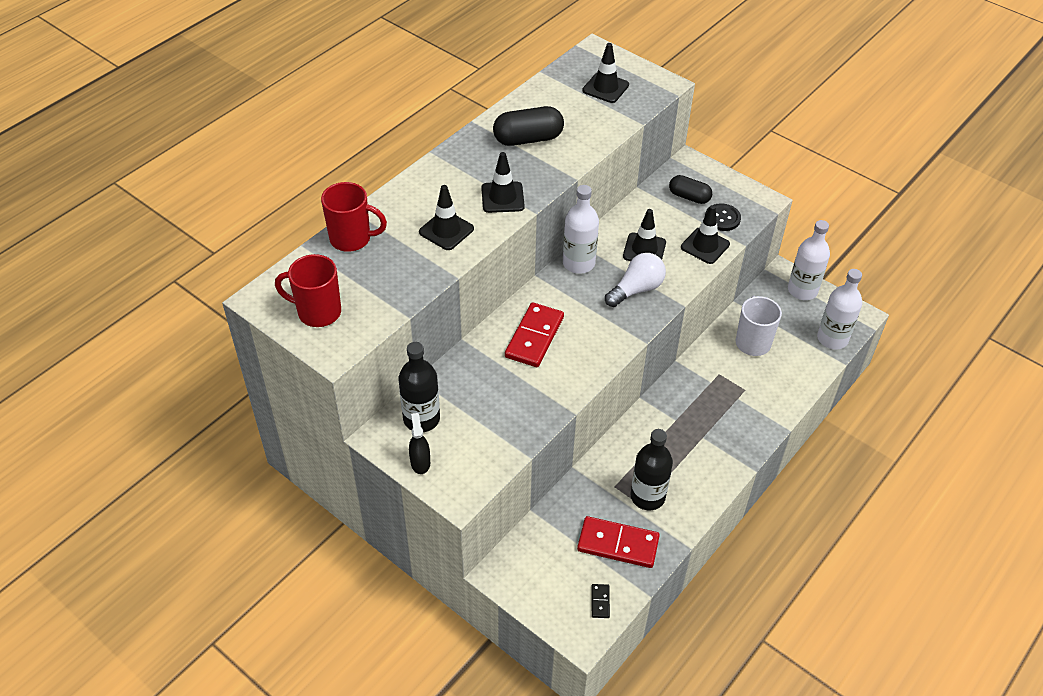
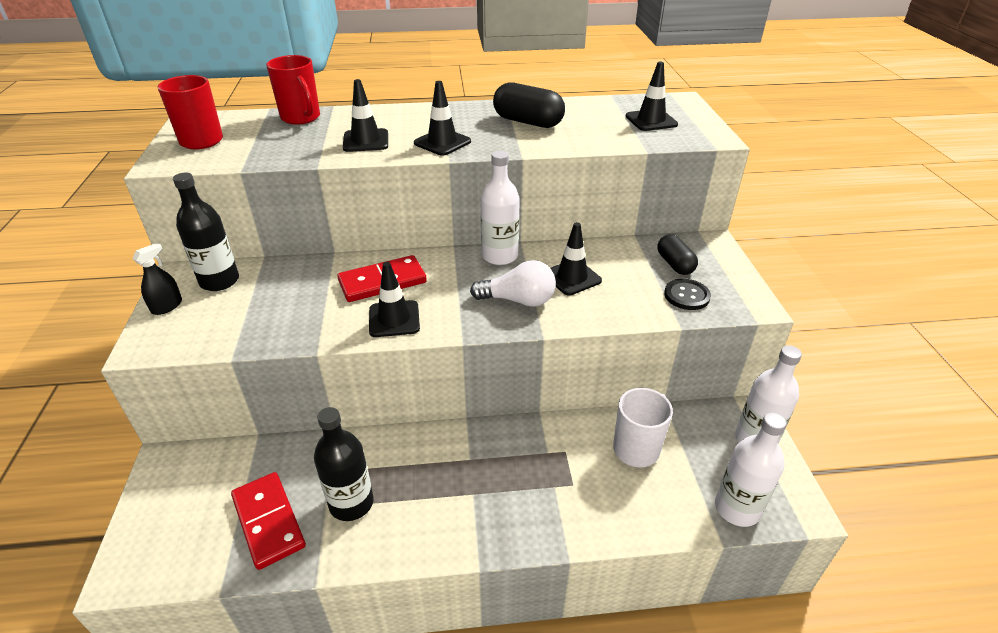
camera: 45 degrees right, 10 degrees down
black domino [592,584,610,618] -> none
black traffic cone [681,205,730,264] -> black traffic cone moved to [369,262,420,337]

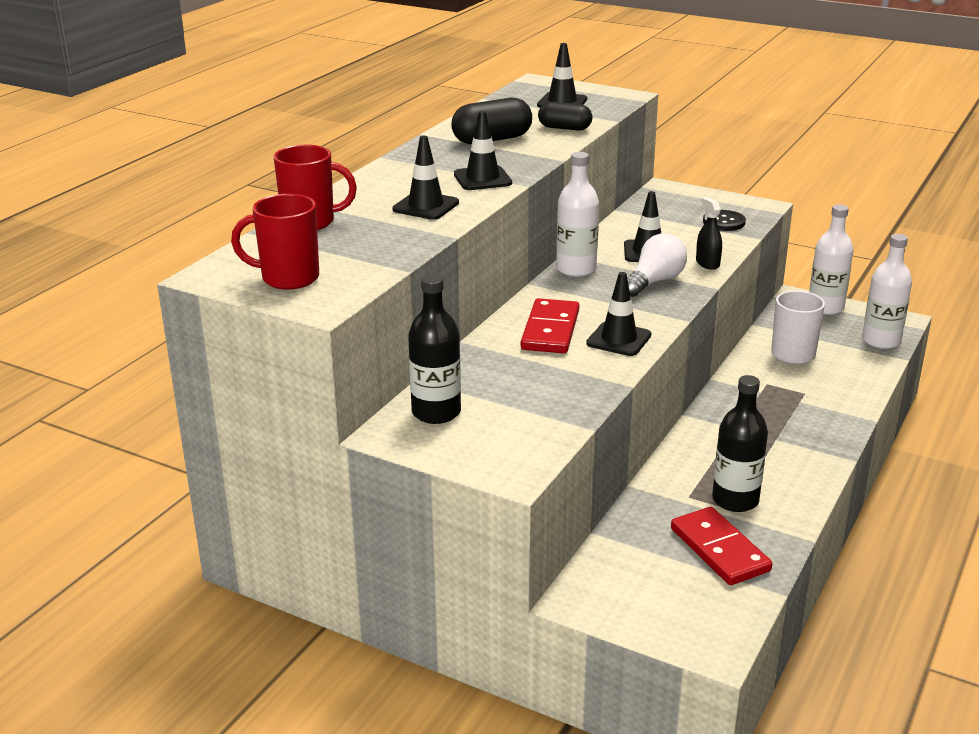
camera: 55 degrees left, 10 degrees down
black spray bottle [132,243,182,315] -> black spray bottle moved to [696,197,722,270]
red domino [231,472,306,570] -> red domino turned 60 degrees clockwise [671,507,772,585]
black capsule [658,234,698,275] -> black capsule moved to [538,102,592,131]

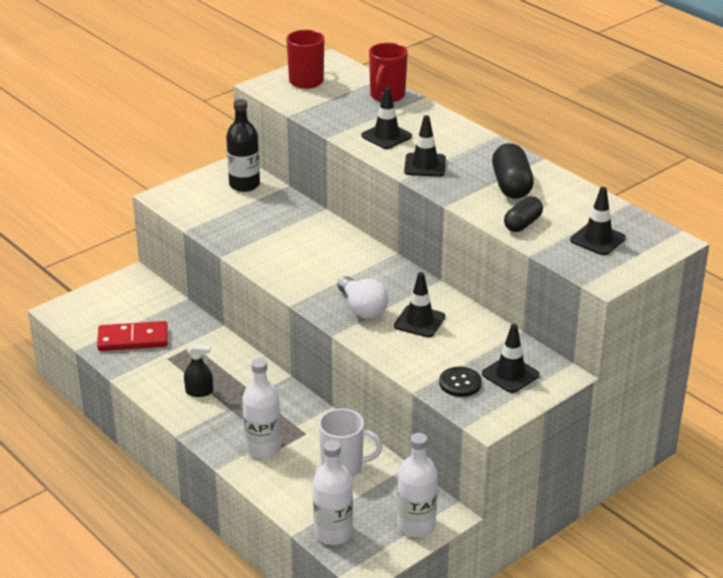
camera: 110 degrees right, 5 degrees up
red domino [521,298,579,353] -> none
white bottle [556,152,599,277] -> white bottle moved to [242,358,281,458]
black traffic cone [586,272,651,356] -> black traffic cone moved to [482,324,540,393]
black spray bottle [696,197,722,270] -> black spray bottle moved to [184,344,213,397]
black bottle [712,375,768,512] -> none

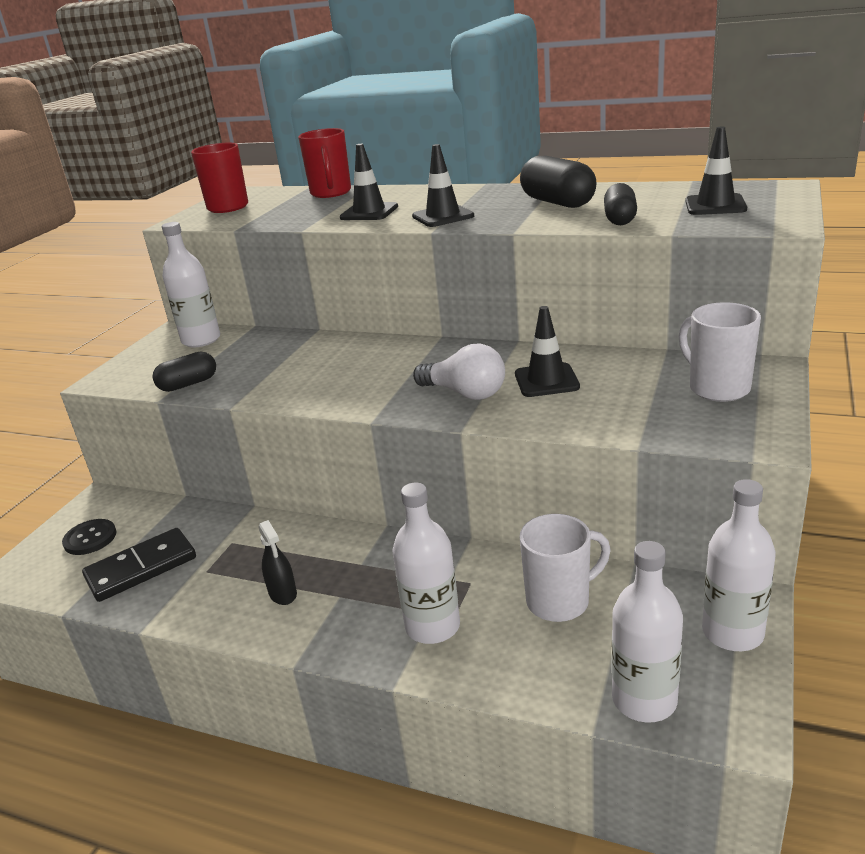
camera: 25 degrees left, 5 degrees down
red domino [97,321,168,351] -> black domino [82,528,196,602]
black spray bottle [184,344,213,397] -> black spray bottle turned 90 degrees clockwise [258,520,297,605]
black bottle [226,99,260,192] -> white bottle [162,222,220,347]
black button [439,367,482,397] -> black button moved to [62,519,116,555]
black traffic cone [482,324,540,393] -> white mug [679,302,761,402]
none -> black capsule [152,352,216,392]

